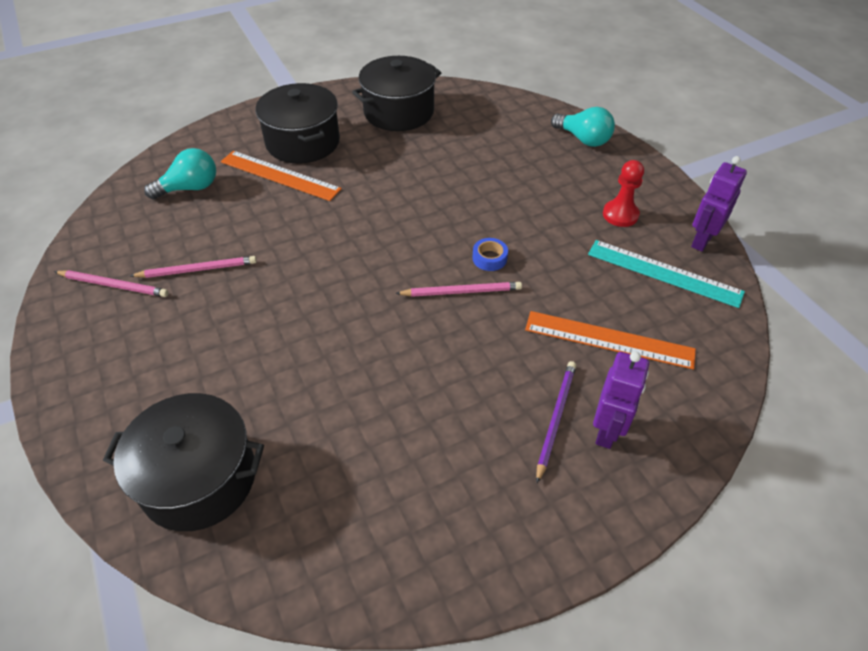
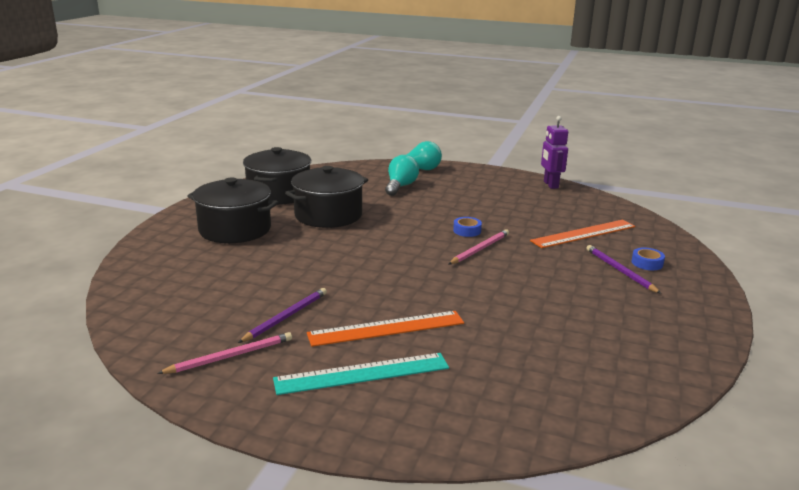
camera: 45 degrees left, 25 degrees down
black pot [103,393,264,531] -> black pot moved to [285,166,368,228]
pink pencil [130,256,257,278] -> purple pencil [238,288,327,343]
turquoise light bulb [144,148,216,199] -> turquoise light bulb moved to [385,155,419,196]
orange ruler [221,151,342,201] -> orange ruler moved to [307,311,464,347]
turquoise ruler [588,240,745,308] -> turquoise ruler moved to [273,353,449,395]
purple robot [593,351,649,449] -> blue tape [632,247,665,270]
red pawn [603,160,644,227] -> none

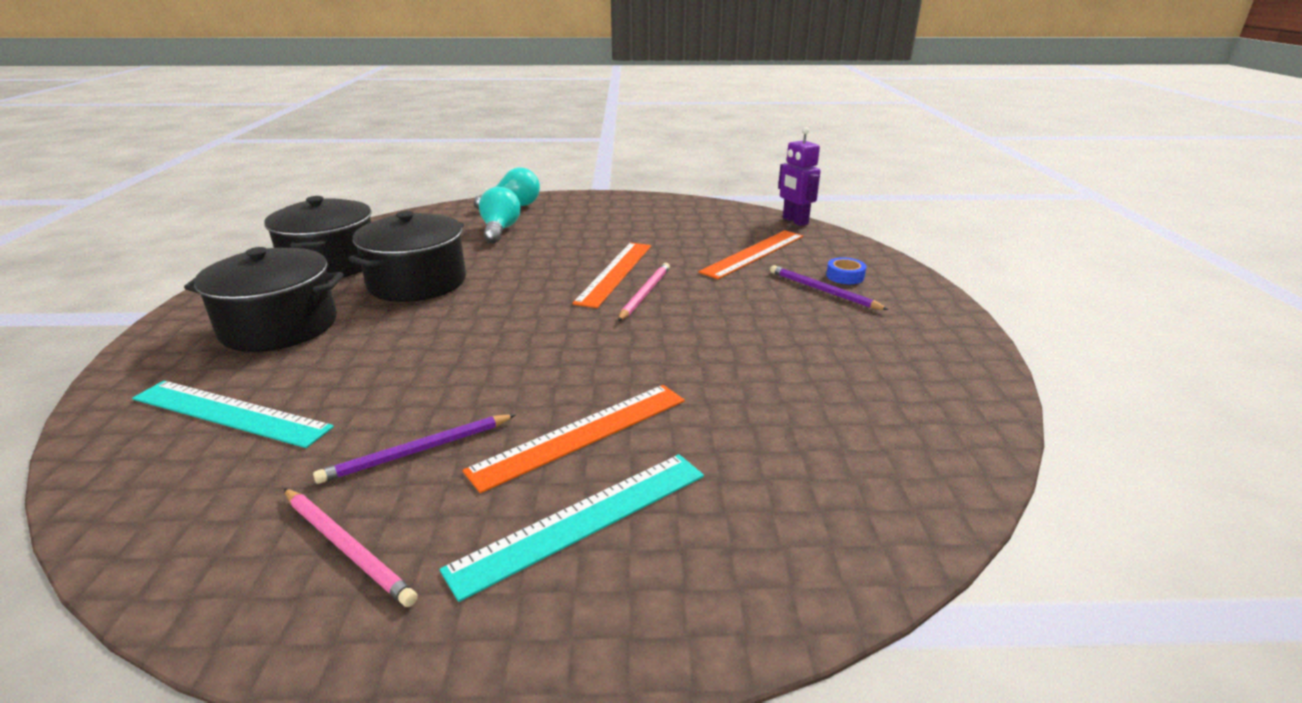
camera: 20 degrees left, 5 degrees up
pink pencil [157,332,292,374] -> pink pencil turned 90 degrees clockwise [284,488,418,607]
purple pencil [238,288,327,343] -> purple pencil turned 135 degrees counterclockwise [313,414,516,484]
blue tape [453,217,482,237] -> orange ruler [572,242,651,308]
purple robot [541,116,568,189] -> purple robot moved to [778,127,821,226]
none -> turquoise ruler [132,381,334,448]

